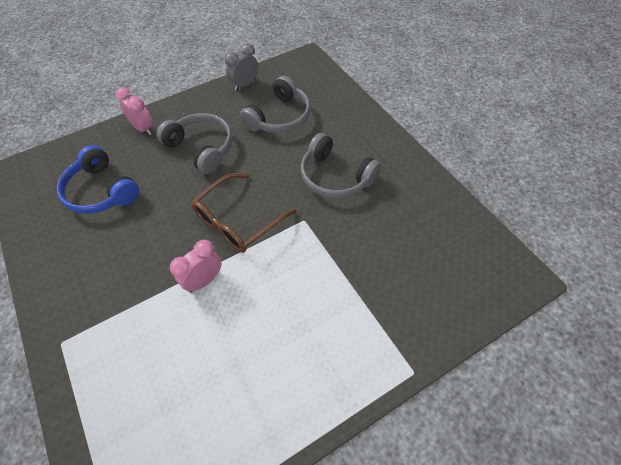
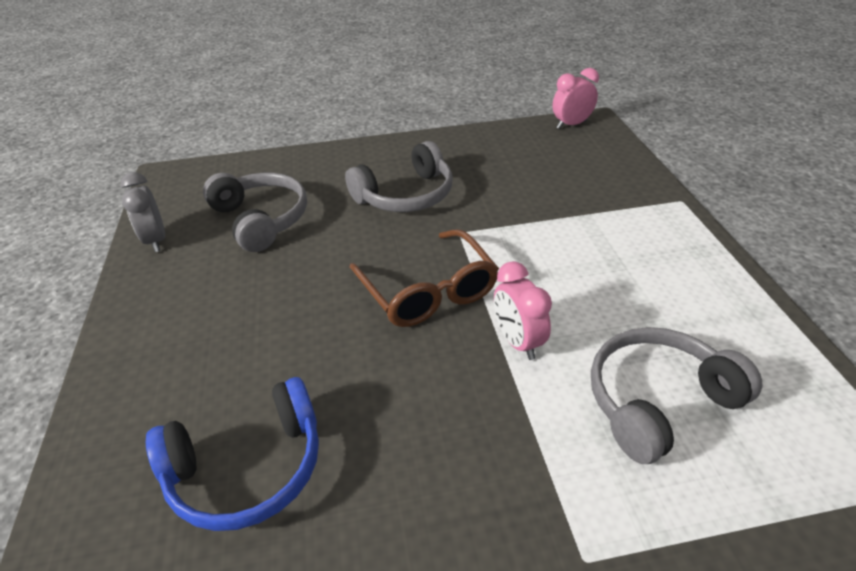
camera: 70 degrees left, 15 degrees down
pink clock [115,87,153,135] -> pink clock moved to [552,68,599,129]
grey headphones [157,113,233,174] -> grey headphones moved to [591,327,762,464]

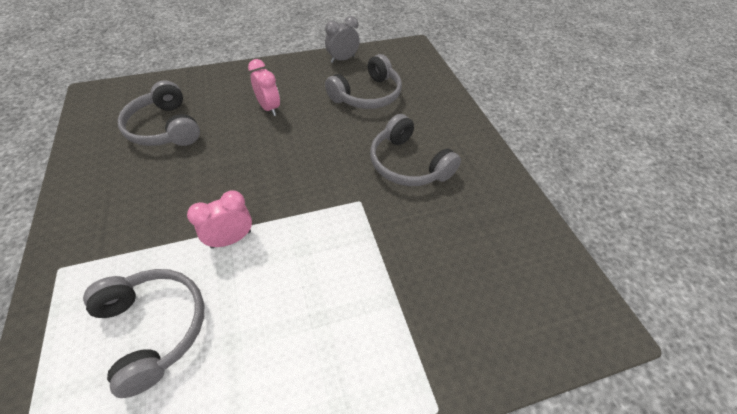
camera: 80 degrees right, 10 degrees up
blue headphones [146,377,319,531] -> grey headphones [118,81,200,146]
brown glasses [349,229,499,327] -> none
pink clock [552,68,599,129] -> pink clock moved to [248,59,280,116]

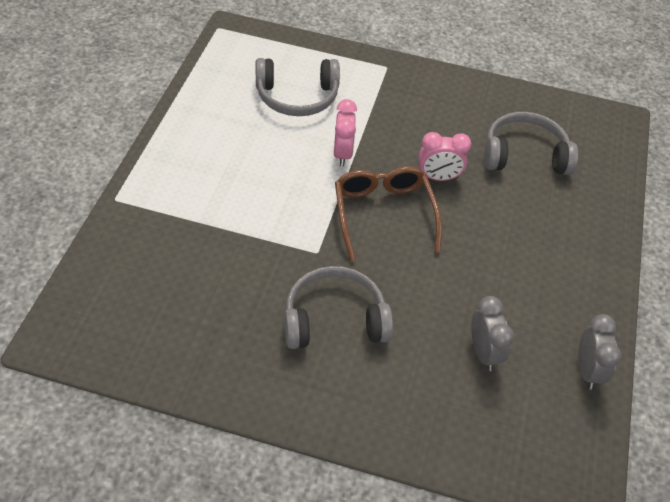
camera: 120 degrees right, 0 degrees up
pink clock [248,59,280,116] -> pink clock moved to [419,132,471,181]
grey headphones [325,54,402,109] -> grey clock [471,296,514,371]
none -> brown glasses [335,166,442,261]

